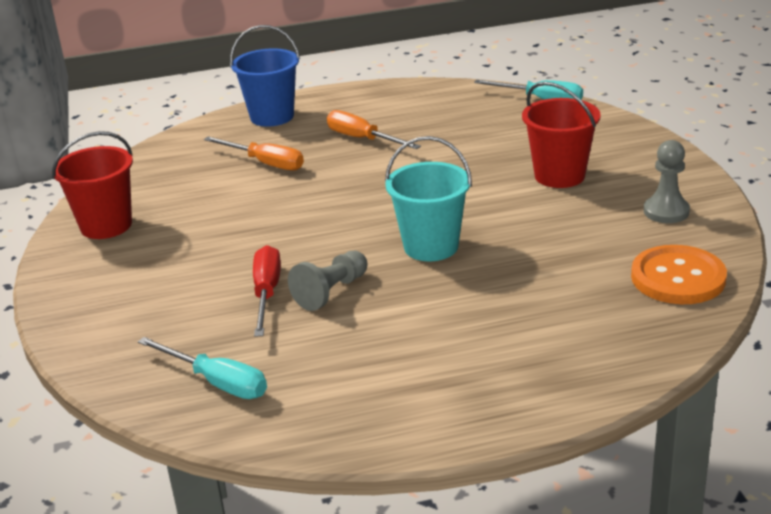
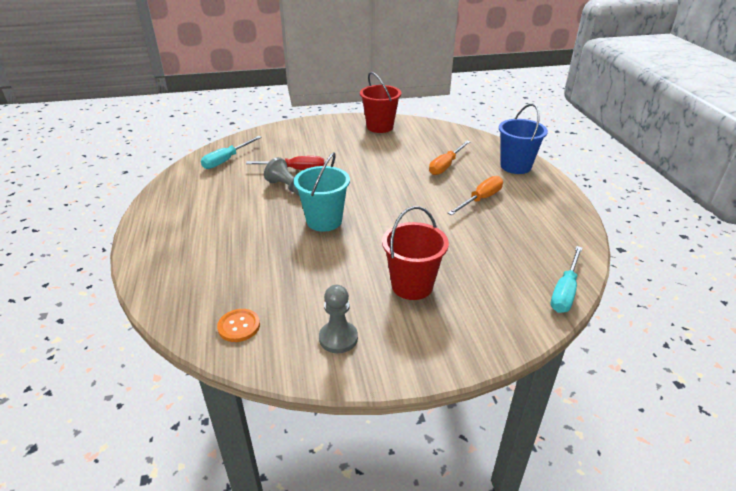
camera: 90 degrees right, 5 degrees up
orange button [631,245,727,304] -> orange button [217,309,260,342], size x0.58

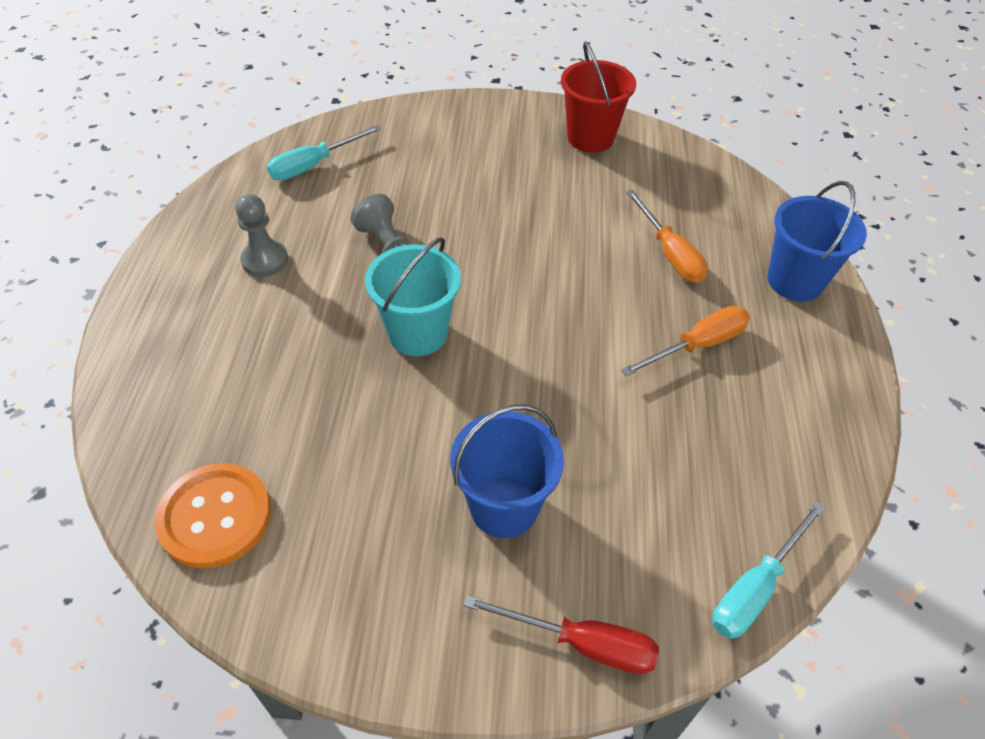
camera: 15 degrees right, 15 degrees up
orange button [217,309,260,342] -> orange button [155,463,271,569], size x1.71
red screwdriver [246,156,324,170] -> red screwdriver moved to [464,595,659,674]
grey pawn [319,285,358,353] -> grey pawn moved to [235,194,288,277]
red bucket [382,206,449,300] -> blue bucket [450,404,564,538]
orange screwdriver [429,141,471,175] -> orange screwdriver turned 75 degrees counterclockwise [626,190,708,283]

